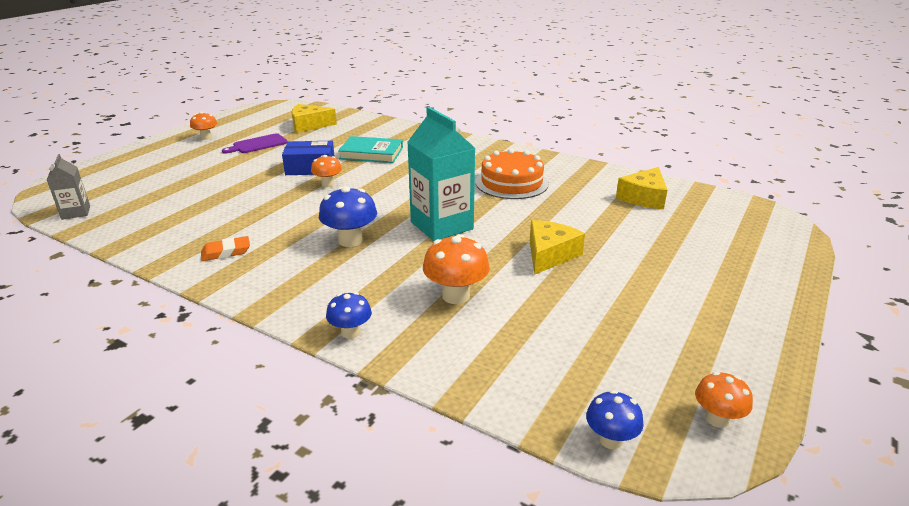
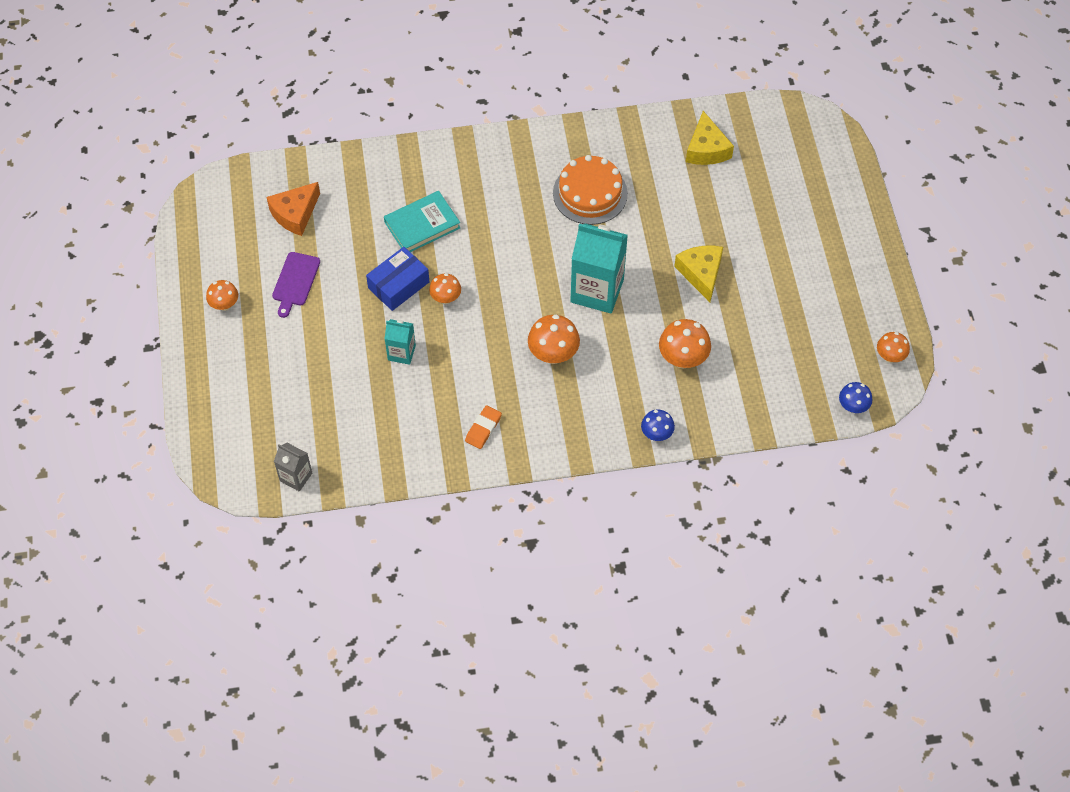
camera: 40 degrees left, 30 degrees up
yellow cheese [292,104,337,133] -> orange cheese [266,182,320,236]
blue mushroom [319,186,377,247] -> orange mushroom [528,315,580,364]
none -> turquoise carton [385,319,416,365]

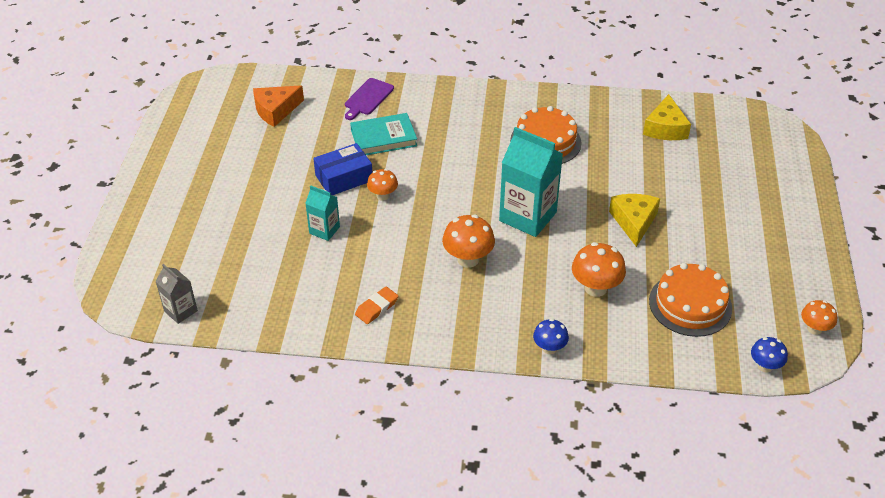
camera: 15 degrees right, 15 degrees down
orange mushroom [206,280,238,311] -> none
purple cutting board [272,252,320,318] -> purple cutting board moved to [345,78,394,120]
none -> orange cake [649,263,732,337]

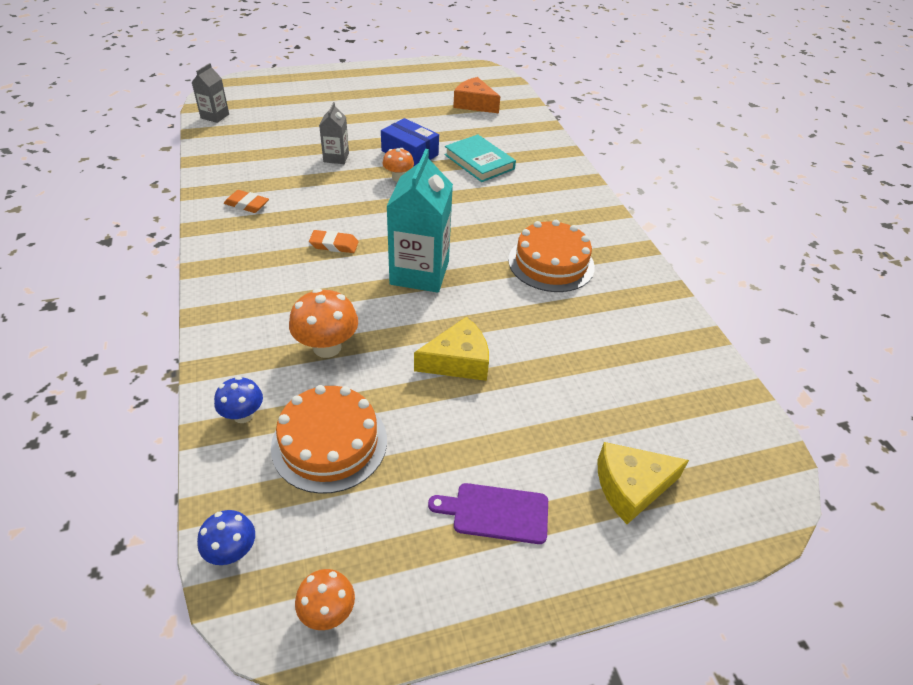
camera: 65 degrees right, 0 degrees up
turquoise carton [305,185,340,241] -> grey carton [319,102,349,164]
purple cutting board [345,78,394,120] -> purple cutting board moved to [428,483,548,544]
orange mushroom [442,215,495,268] -> orange eraser [309,230,359,253]
blue mushroom [533,319,569,354] -> blue mushroom moved to [214,376,263,423]
yellow cheese [643,94,691,140] -> yellow cheese moved to [598,442,689,524]

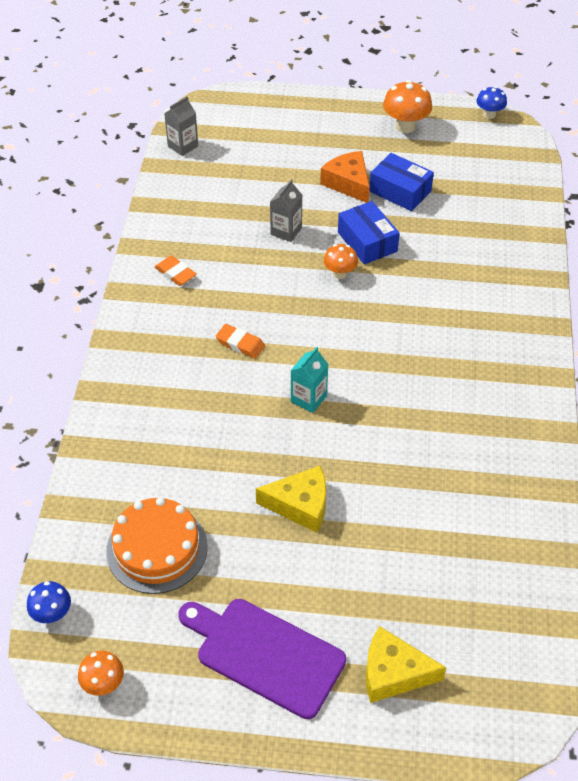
camera: 25 degrees right, 5 degrees up
blue mushroom [214,376,263,423] -> blue mushroom moved to [477,86,507,119]
orange mushroom [289,288,358,358] -> orange mushroom moved to [383,80,432,133]
turquoise carton [386,149,453,293] -> turquoise carton [290,347,329,413], size x0.52
purple cutting board [428,483,548,544] -> purple cutting board [178,599,346,719], size x1.67
turquoise book [445,134,516,182] -> none
orange cheese [453,77,500,113] -> orange cheese moved to [320,151,370,203]
orange cake [508,220,595,292] -> none
none -> blue box [369,153,434,211]

